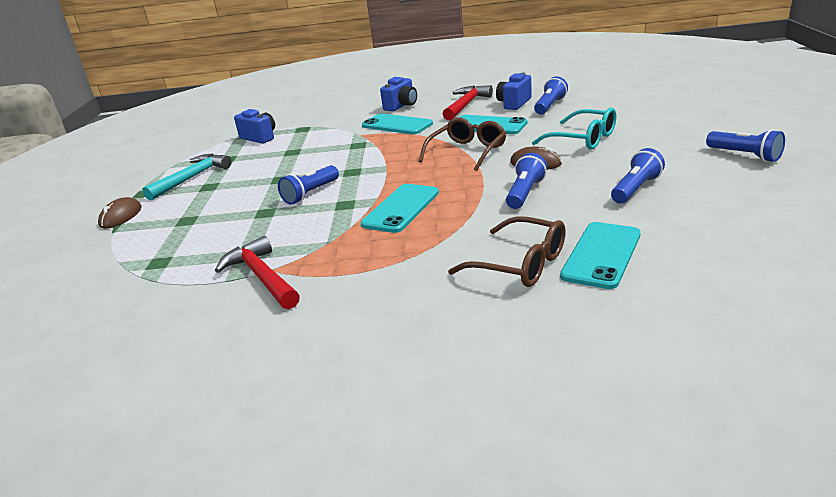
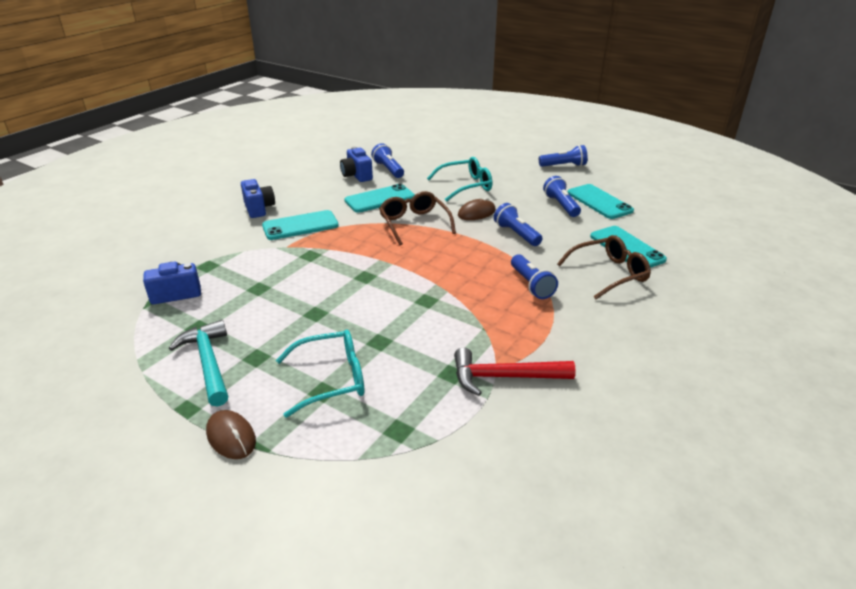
camera: 60 degrees left, 5 degrees up
blue flashlight [278,165,339,205] -> blue flashlight moved to [511,254,558,299]
turquoise phone [361,184,439,233] -> turquoise phone moved to [568,184,634,219]
red hammer [443,85,493,120] -> none
none -> turquoise glasses [276,330,365,418]

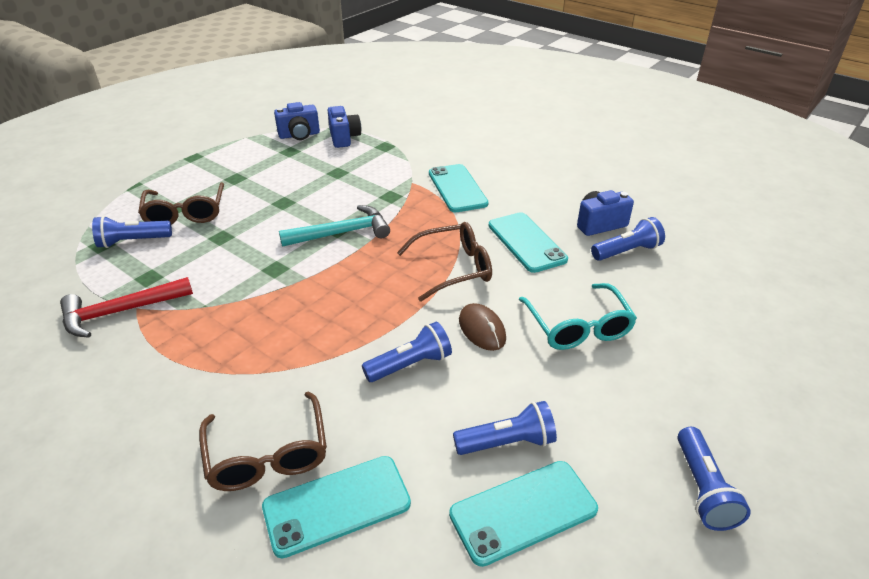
camera: 95 degrees right, 5 degrees up
turquoise hammer [169,320,228,407] -> turquoise hammer moved to [279,205,390,247]
brown mouse [206,410,256,459] -> none
blue camera [241,179,275,218] -> blue camera moved to [274,102,320,140]
turquoise glasses [276,330,365,418] -> brown glasses [138,182,224,225]
red hammer [454,348,576,396] -> red hammer turned 120 degrees counterclockwise [60,277,193,338]
blue flashlight [511,254,558,299] -> blue flashlight moved to [92,216,172,248]

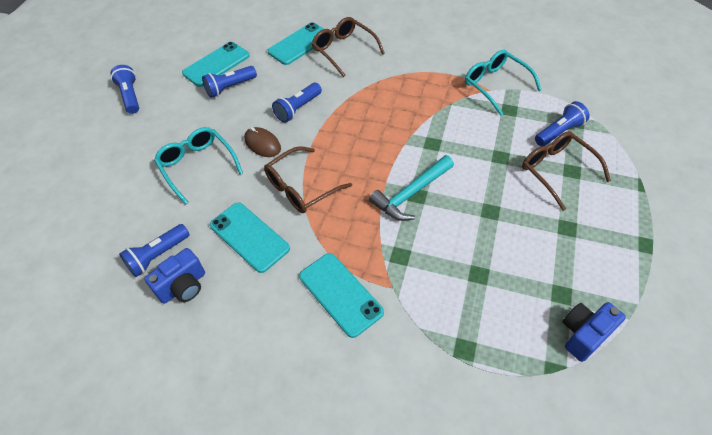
camera: 160 degrees right, 15 degrees up
red hammer [60,277,193,338] -> turquoise glasses [465,50,542,116]
blue camera [327,106,361,148] -> none

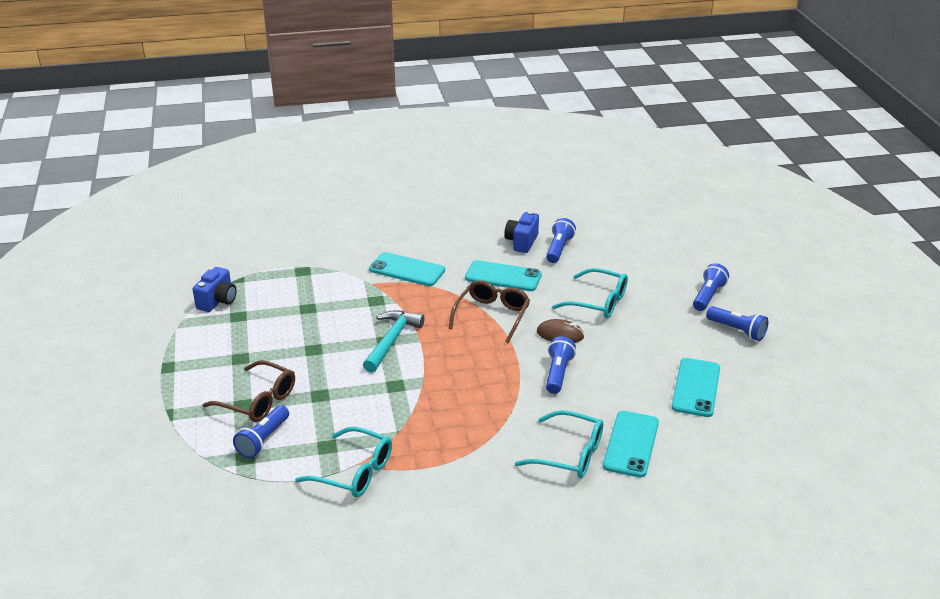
camera: 150 degrees right, 20 degrees down
blue flashlight [202,66,257,98] -> blue flashlight moved to [693,263,729,311]
brown glasses [312,17,385,77] -> turquoise glasses [515,410,603,478]

